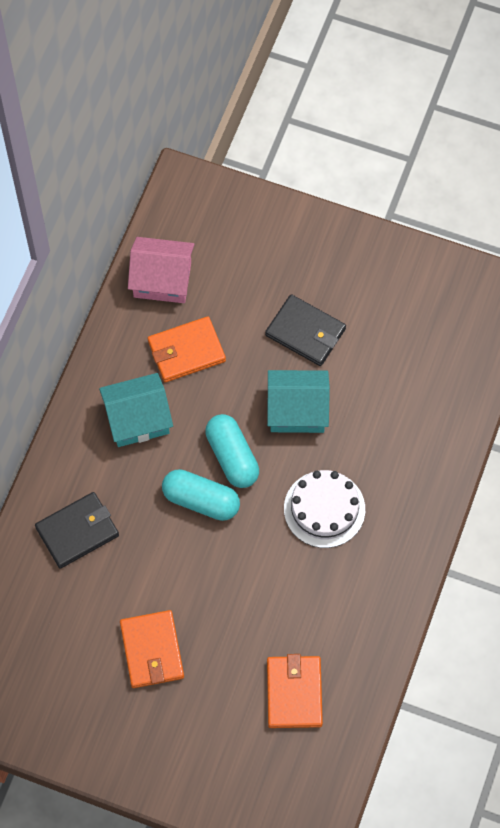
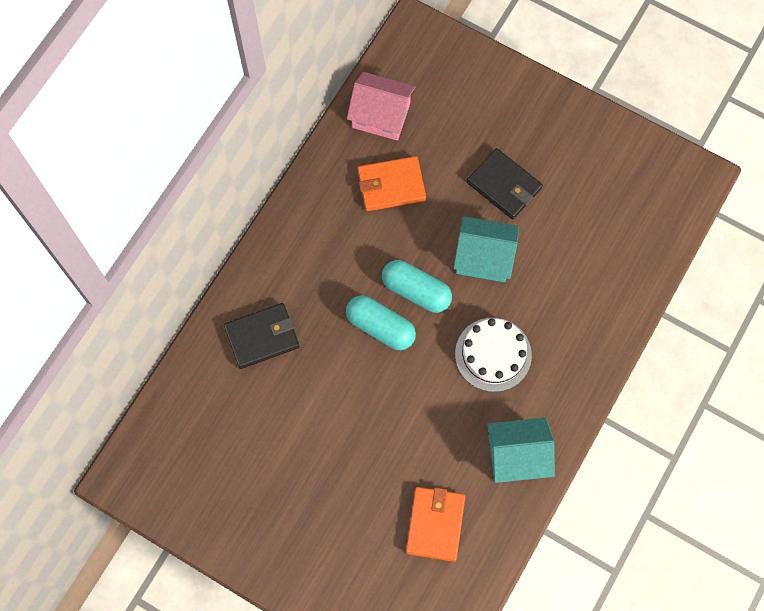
camera: 10 degrees right, 5 degrees up
turquoise house [99,373,173,447] -> turquoise house moved to [487,418,555,483]
orange wallet [120,610,184,688] -> none
turquoise capsule [205,414,259,488] -> turquoise capsule turned 45 degrees counterclockwise [382,260,452,313]

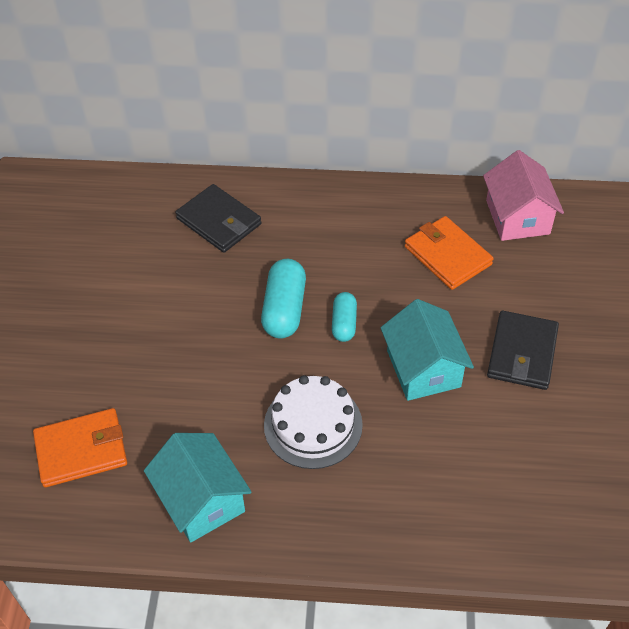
camera: 65 degrees right, 20 degrees down
turquoise capsule [382,260,452,313] -> turquoise capsule [332,292,357,342], size x0.61

